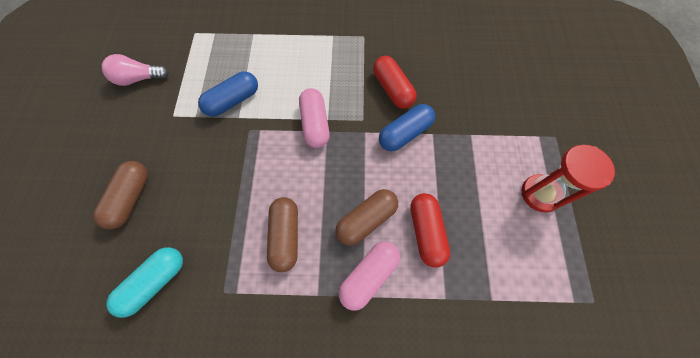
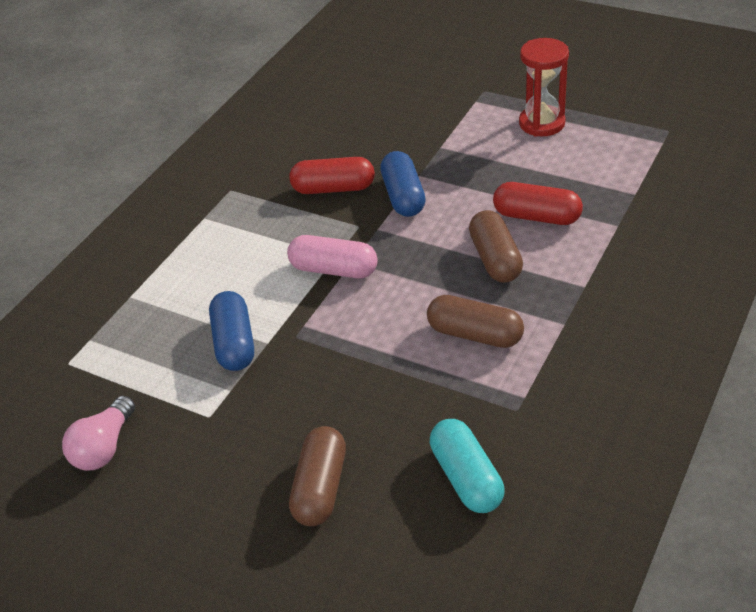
camera: 60 degrees left, 25 degrees down
brown capsule [93,161,148,229] -> brown capsule turned 60 degrees clockwise [289,426,346,526]
pink capsule [339,241,400,311] -> none

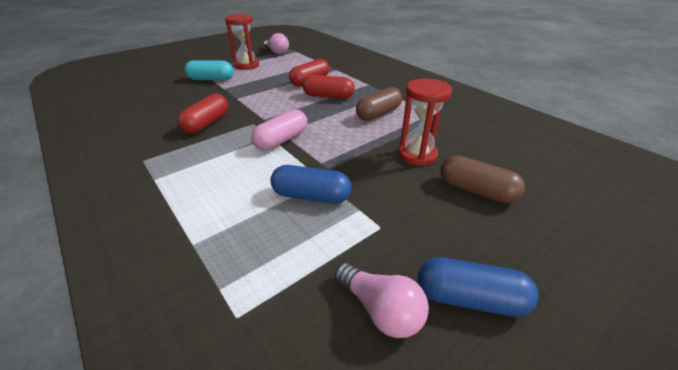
camera: 70 degrees left, 5 degrees down
blue capsule [380,151,426,217] -> blue capsule moved to [418,257,539,317]
turquoise capsule [430,419,504,513] -> turquoise capsule moved to [185,60,234,81]
brown capsule [469,210,523,283] -> red capsule [303,75,355,99]
none -> pink light bulb [264,33,289,54]
none -> red hourglass [398,78,452,166]

